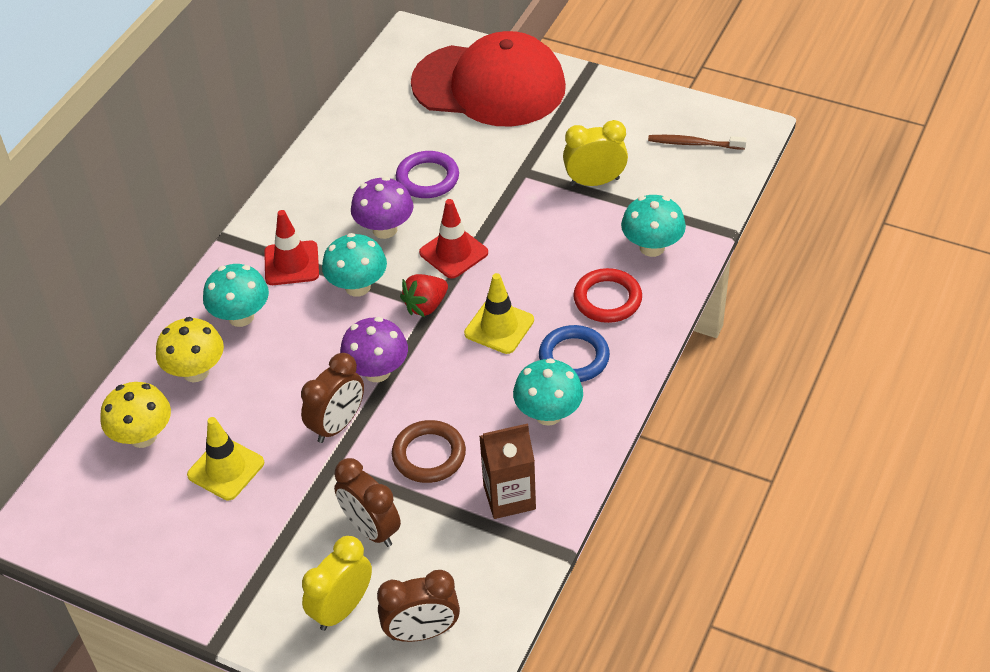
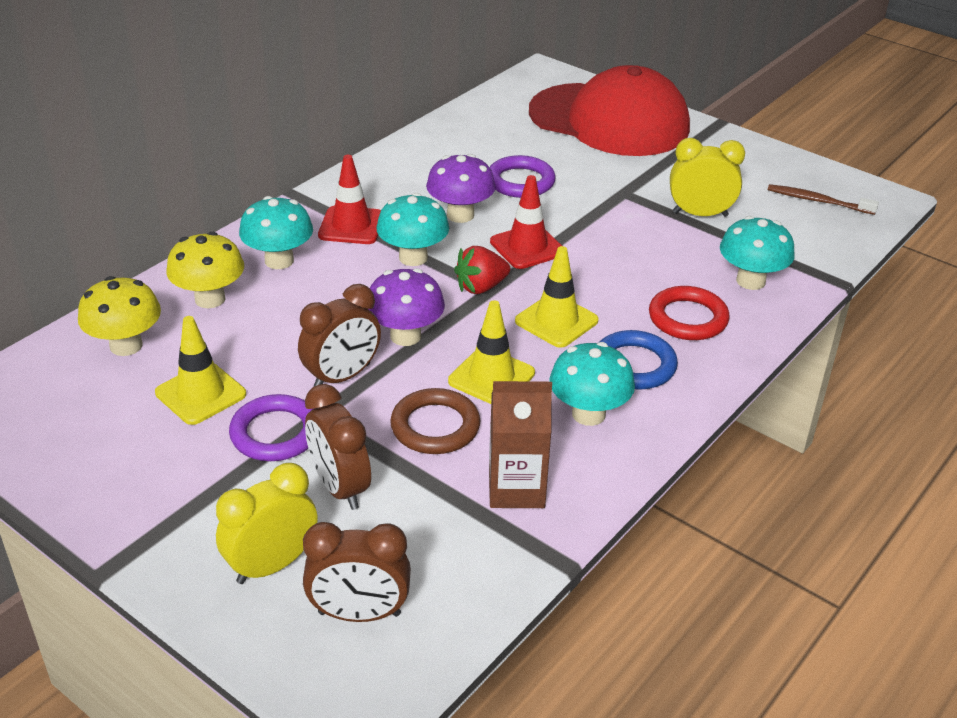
camera: 10 degrees right, 10 degrees down
none -> purple ring [229,394,315,461]
none -> yellow traffic cone [448,300,535,404]

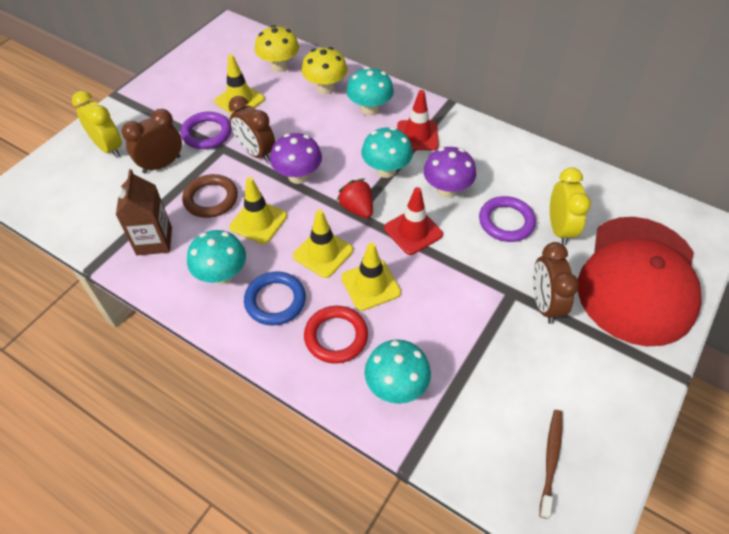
camera: 85 degrees right, 15 degrees up
brown clock [303,522,411,622] -> brown clock moved to [533,242,579,324]
yellow clock [670,138,745,217] -> yellow clock moved to [550,168,591,245]
none -> yellow traffic cone [341,243,401,311]

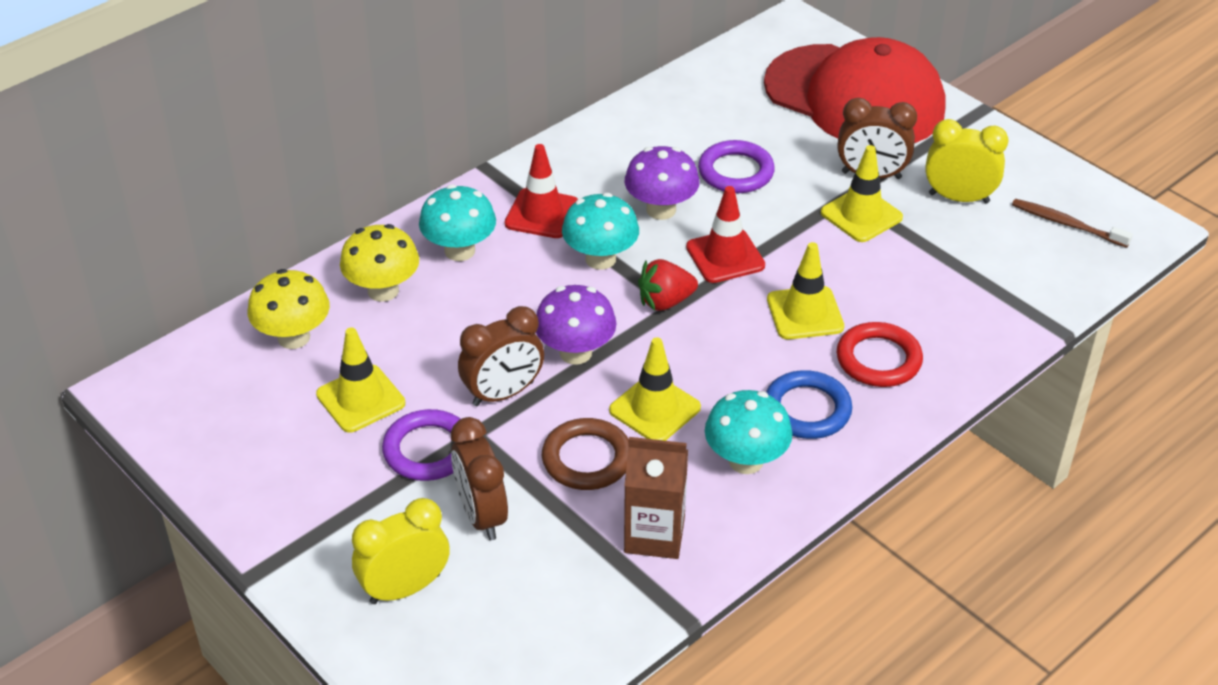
camera: 75 degrees left, 10 degrees down
yellow traffic cone [293,210,353,278] -> yellow traffic cone moved to [821,145,903,242]
turquoise mushroom [364,340,431,404] -> none
yellow clock [550,168,591,245] -> yellow clock moved to [925,119,1008,203]

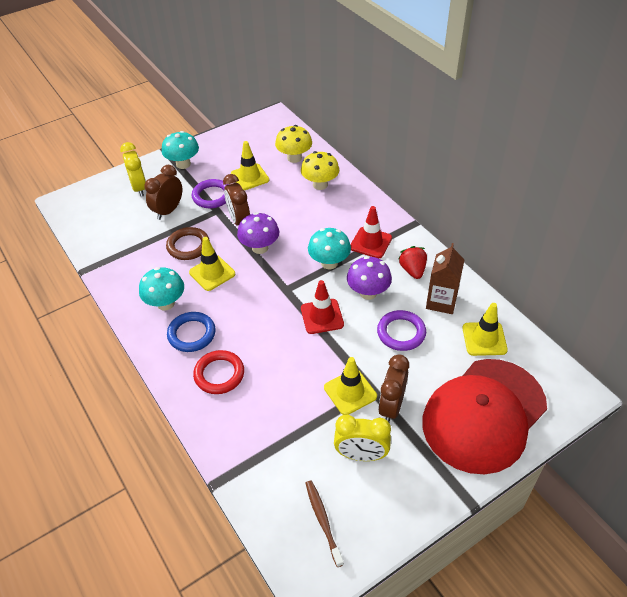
camera: 100 degrees right, 5 degrees up
turquoise mushroom [419,184,496,261] -> turquoise mushroom moved to [162,131,199,169]
brown clock [451,417,508,540] -> brown clock turned 45 degrees counterclockwise [145,165,182,220]
brown carton [624,437,688,559] -> brown carton moved to [426,243,464,314]
red strawberry [638,259,698,311] -> red strawberry moved to [399,246,427,279]
yellow traffic cone [767,242,844,339] -> yellow traffic cone moved to [463,303,508,356]
yellow clock [925,119,1008,203] -> yellow clock turned 75 degrees clockwise [334,415,391,461]
brown toothbrush [1012,199,1133,248] -> brown toothbrush turned 60 degrees counterclockwise [305,480,344,567]

